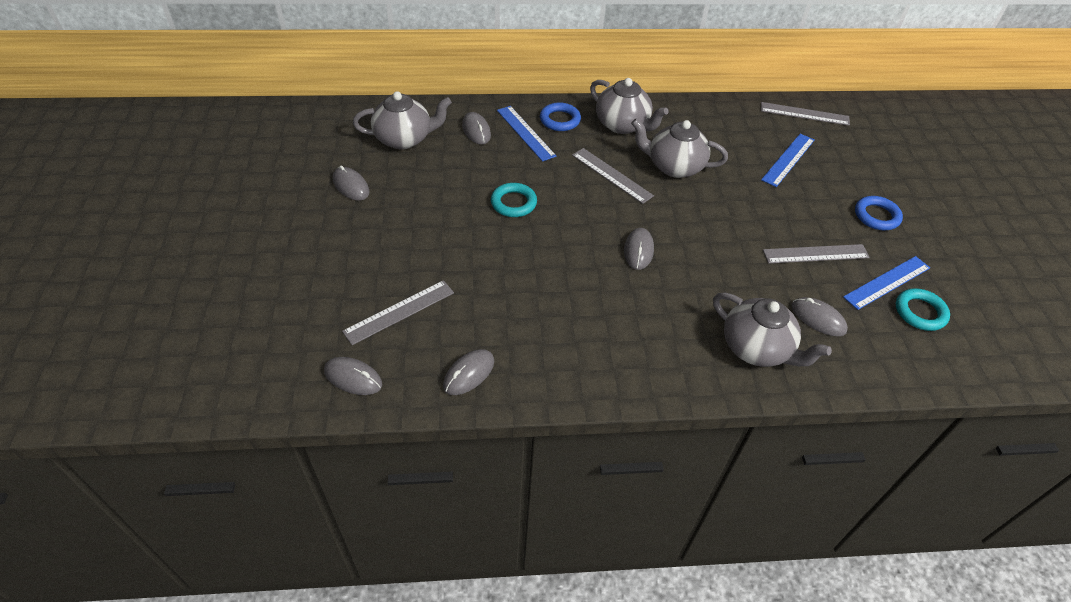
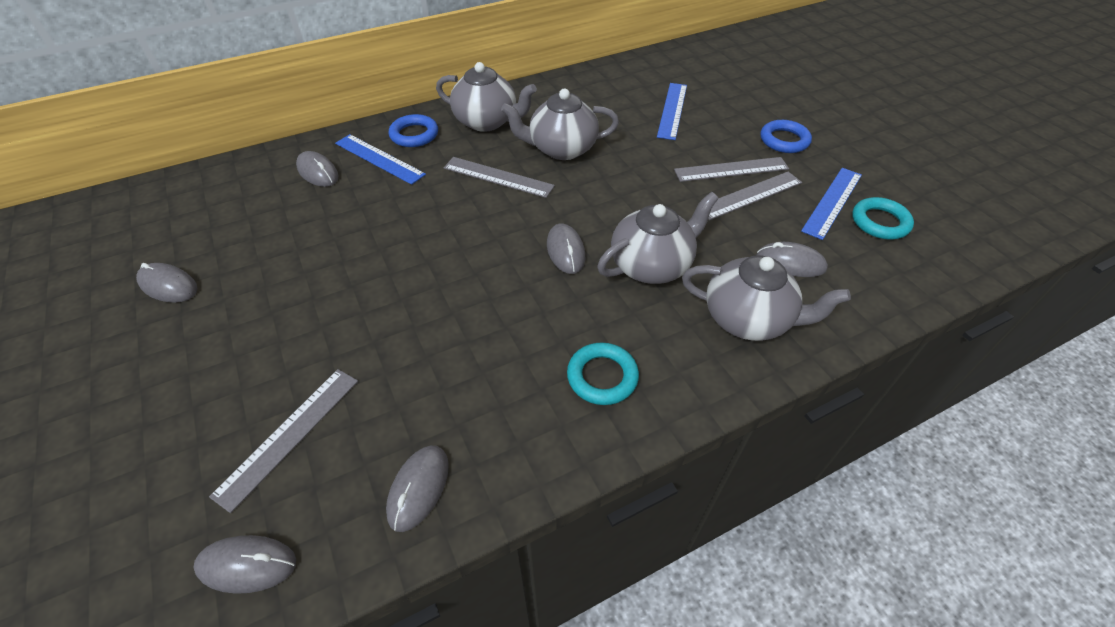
camera: 20 degrees left, 0 degrees up
grey teapot [353,91,452,149] -> grey teapot moved to [597,192,719,284]
turquoise ring [491,183,537,217] -> turquoise ring moved to [567,343,639,405]
grey ruler [761,102,850,126] -> grey ruler moved to [674,157,789,182]

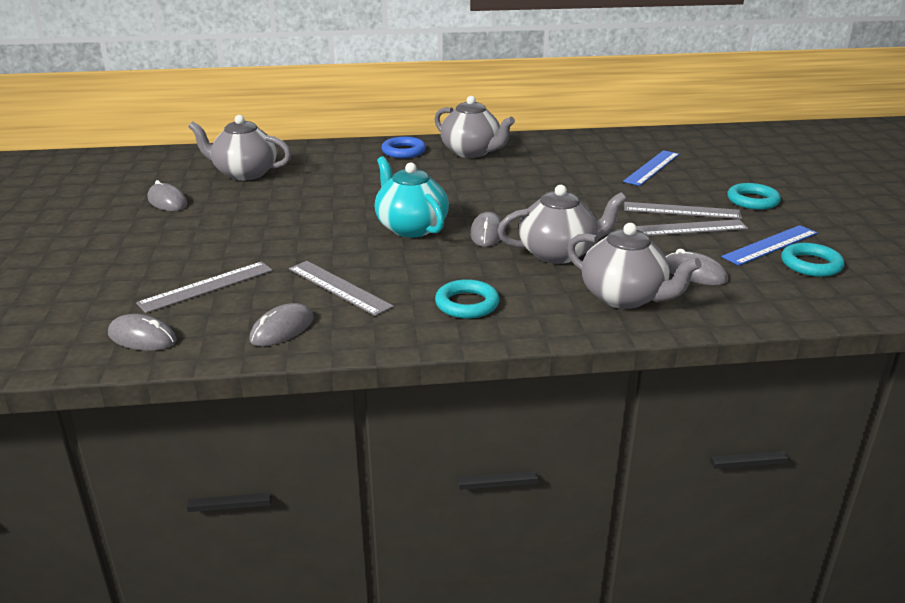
camera: 20 degrees right, 20 degrees down
grey mouse [296,151,339,187] -> none
blue ruler [335,134,426,185] -> none
grey ruler [443,157,555,198] -> grey ruler moved to [289,261,394,316]
grey teapot [501,89,619,160] -> grey teapot moved to [188,115,291,181]
blue ring [760,120,812,153] -> turquoise ring [727,183,781,210]
none -> turquoise teapot [375,156,449,237]

